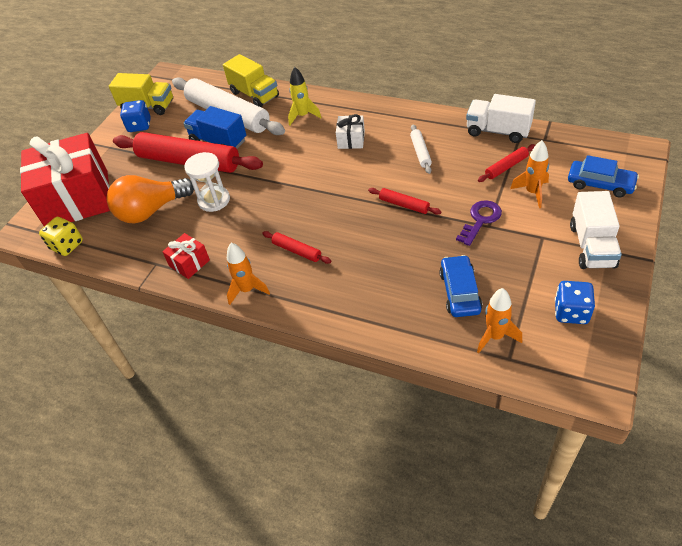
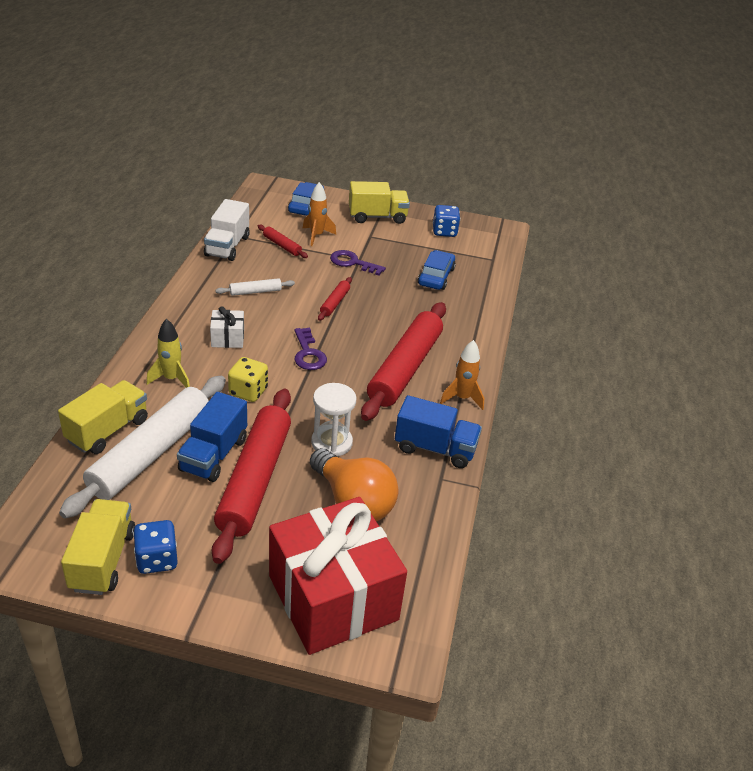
camera: 110 degrees left, 10 degrees down
yellow dice [39,217,83,256] -> yellow dice moved to [228,357,268,402]
red gift [162,233,210,279] -> blue truck [395,395,482,468]
red rolling pin [262,231,331,264] -> red rolling pin [361,302,446,421], size x2.34
blue car [439,255,482,317] -> blue car turned 120 degrees clockwise [418,250,456,290]
orange rocket [477,288,522,353] -> none
white truck [570,191,622,269] -> yellow truck [349,181,410,224]
none -> purple key [294,328,327,370]

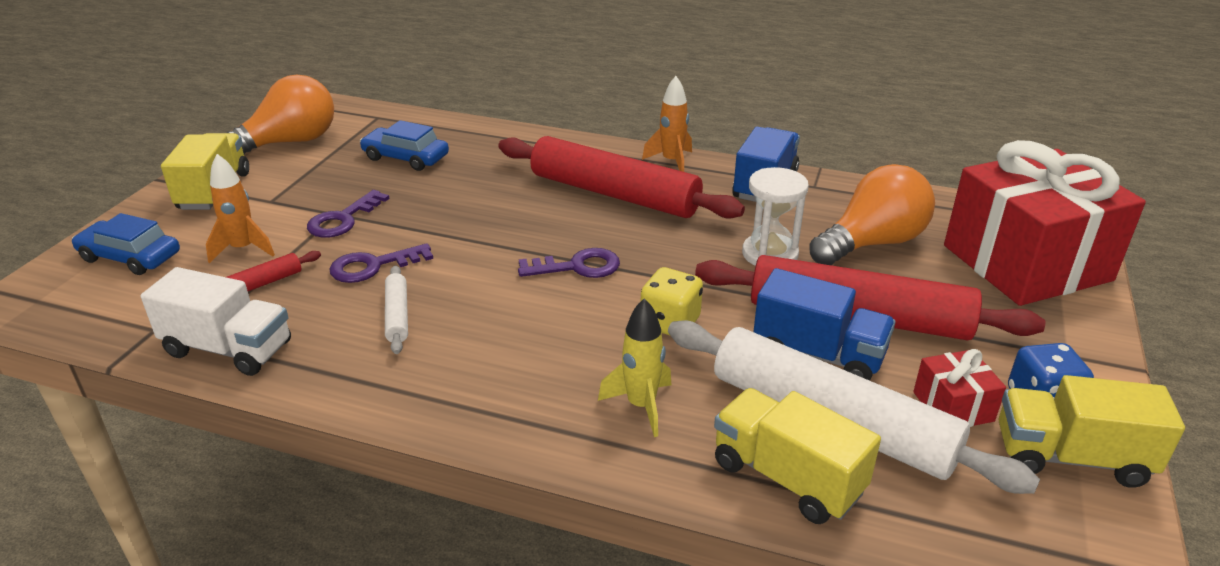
camera: 80 degrees left, 5 degrees down
white gift [210,306,244,348] -> none
red rolling pin [318,277,352,321] -> none
blue dice [433,205,460,237] -> orange light bulb [227,75,334,154]
none -> purple key [329,243,433,283]
none -> red gift [913,349,1006,427]

